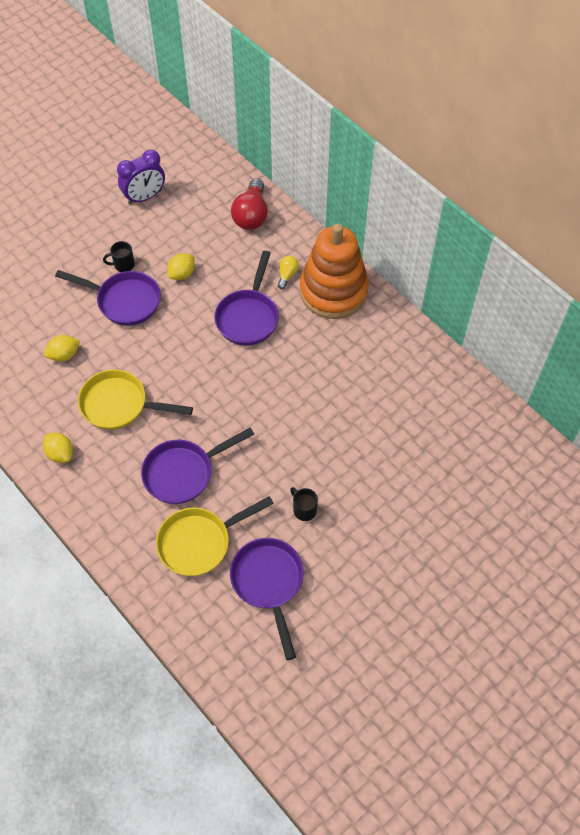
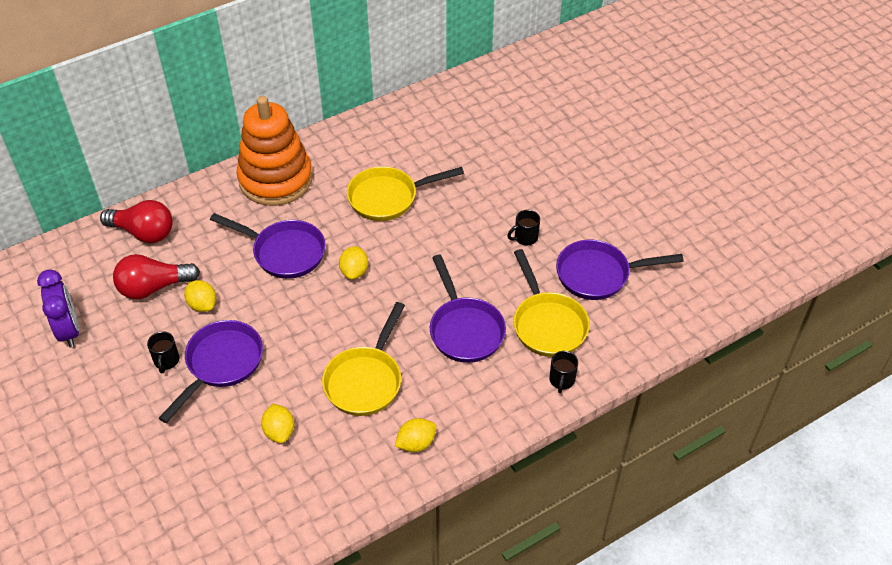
camera: 80 degrees left, 10 degrees down
yellow light bulb [278,256,299,289] -> none
none -> red light bulb [113,254,200,299]
none -> yellow lemon [339,246,368,280]
none -> yellow pan [347,166,464,221]
none -> black mug [549,351,578,393]

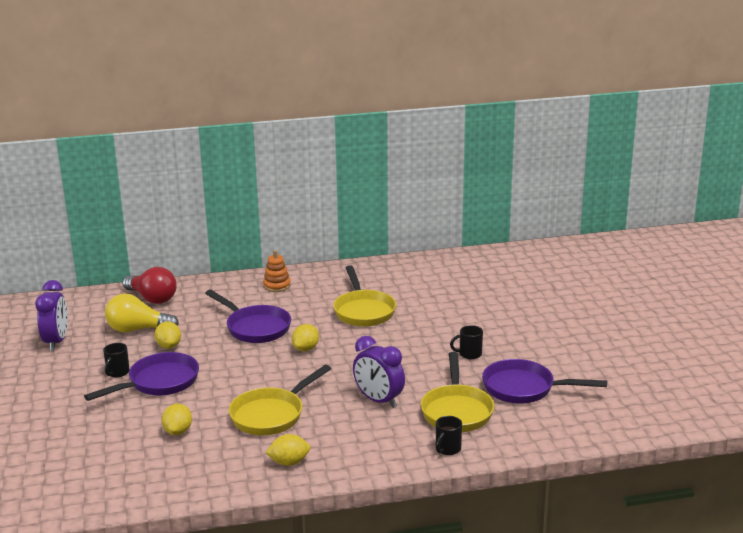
camera: 20 degrees right, 25 degrees down
red light bulb [113,254,200,299] -> yellow light bulb [105,293,179,332]
orange stacking toy [236,96,313,206] -> orange stacking toy [263,250,291,292], size x0.42
yellow pan [347,166,464,221] -> yellow pan turned 105 degrees counterclockwise [333,265,396,327]
purple pan [430,254,506,363] -> purple clock [353,336,405,408]

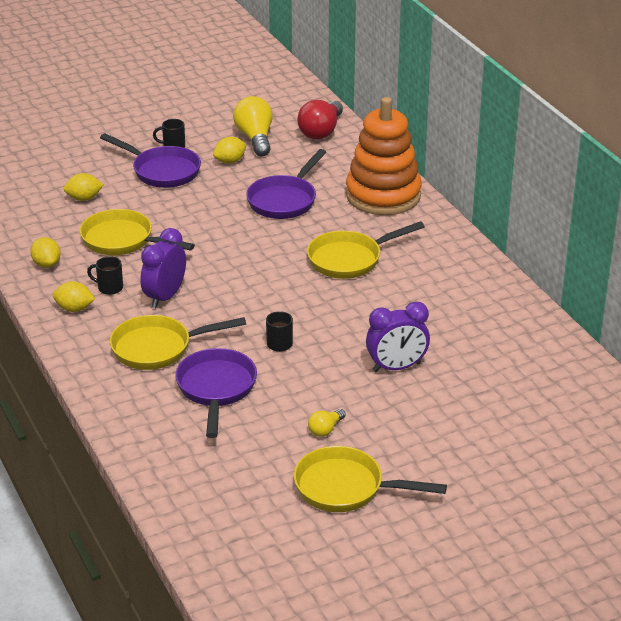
camera: 75 degrees right, 10 degrees up
purple clock [35,280,68,351] -> purple clock moved to [366,301,430,372]
orange stacking toy [263,250,291,292] -> orange stacking toy [346,97,422,215], size x2.41
yellow lemon [292,324,319,351] -> yellow lemon moved to [52,281,95,312]
black mug [436,416,462,455] -> black mug moved to [87,256,123,295]
none -> yellow pan [294,446,447,512]
none -> yellow light bulb [308,409,346,437]

